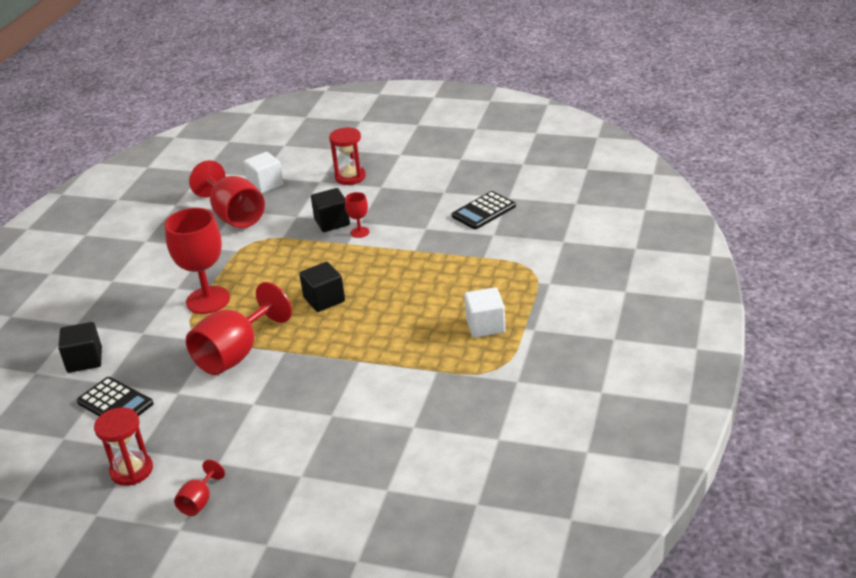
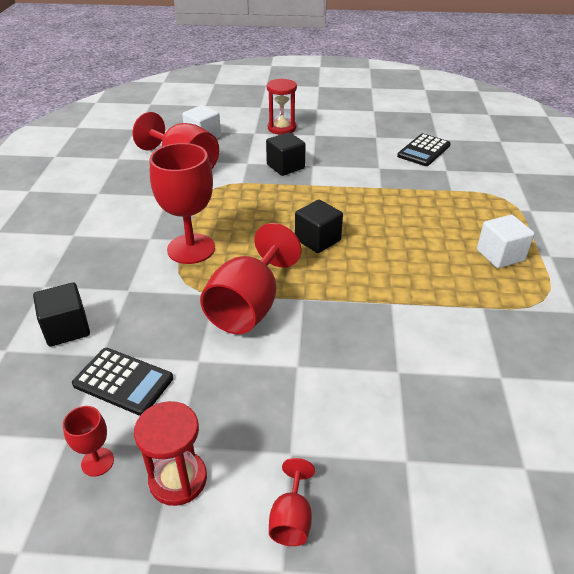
camera: 15 degrees left, 5 degrees up
red goblet [345,192,369,238] -> red goblet moved to [63,406,114,477]

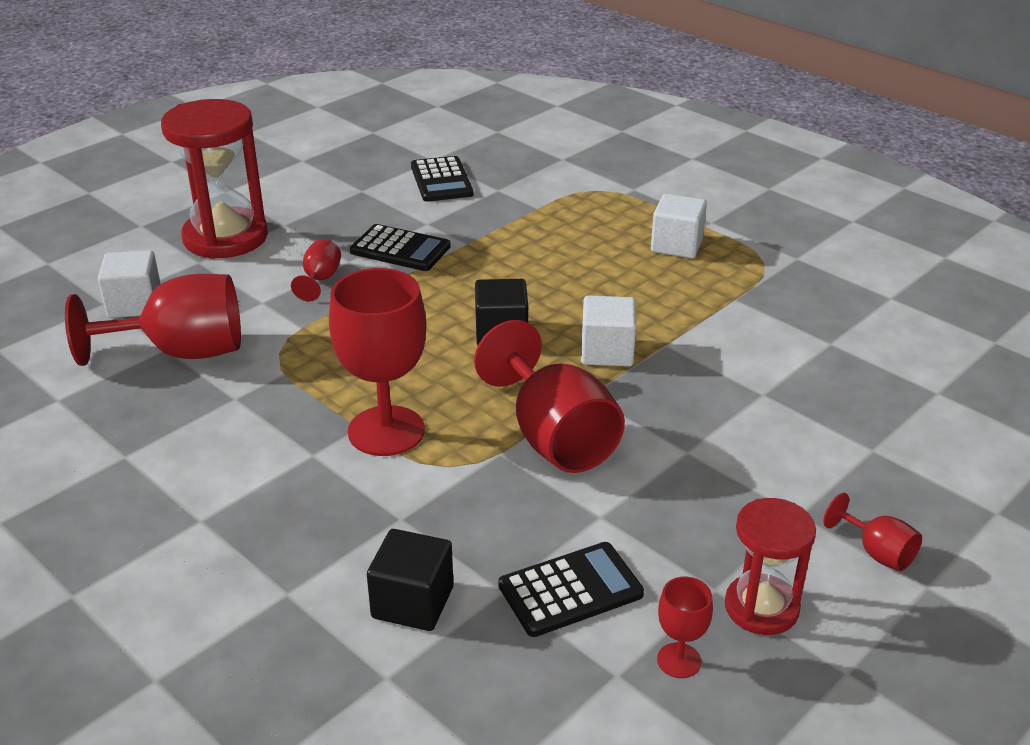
camera: 50 degrees left, 5 degrees down
black cube [266,132,306,176] -> red goblet [291,239,341,301]
red hourglass [267,78,297,135] -> red hourglass [161,99,268,259], size x1.69
none -> black calculator [350,224,451,271]
none -> white cube [581,295,636,367]

